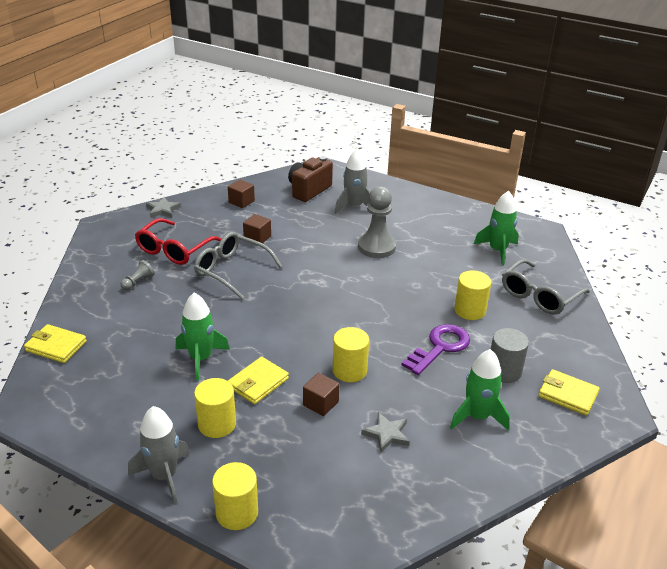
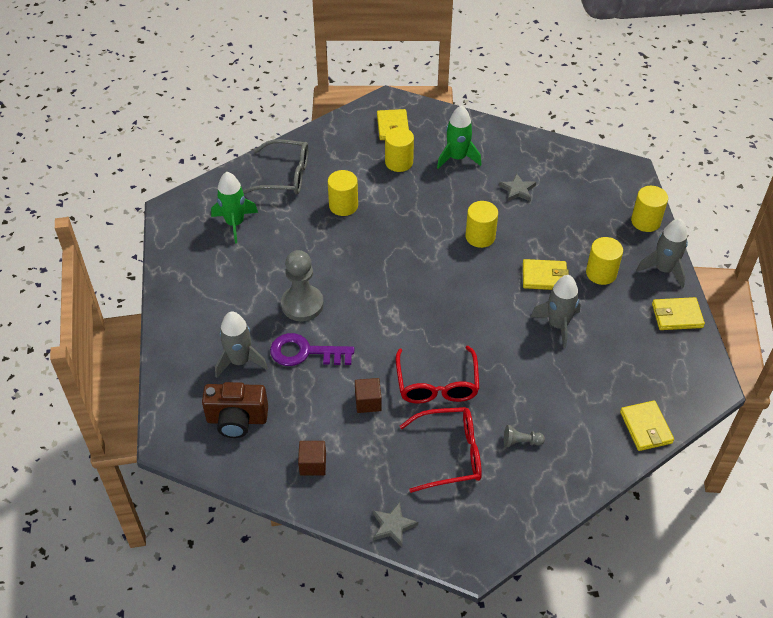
camera: 125 degrees left, 15 degrees up
green rocket [176,293,230,381] -> grey rocket [531,275,581,348]
grey glasses [194,232,283,299] -> red glasses [396,346,479,403]
brown cube [303,373,339,416] -> none
purple key [401,324,470,375] -> purple key moved to [270,333,354,366]
grey cylinder [491,328,529,383] -> yellow cylinder [385,127,414,172]
none -> yellow wallet [652,297,705,330]

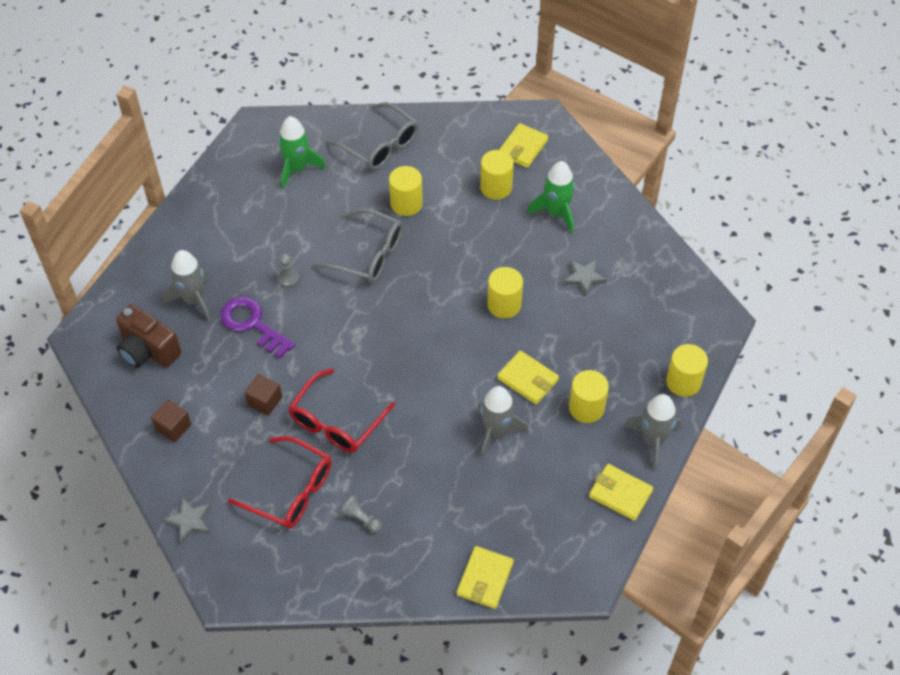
camera: 35 degrees right, 5 degrees up
grey pawn [281,250,324,321] -> grey pawn [278,254,299,287], size x0.47
none -> grey glasses [313,208,403,283]

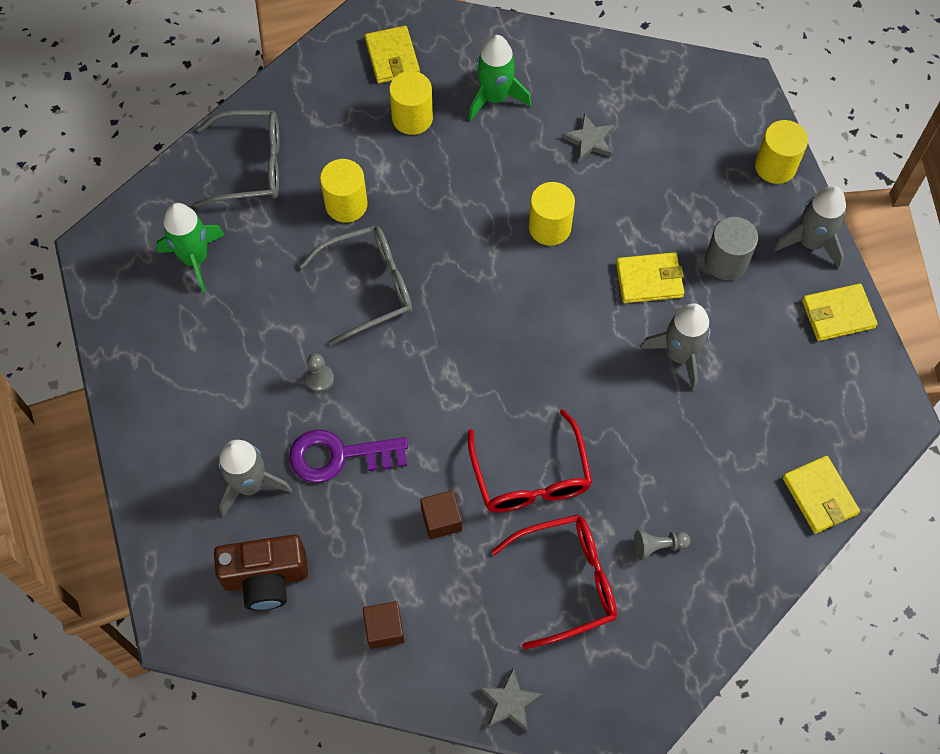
camera: 45 degrees left, 10 degrees up
yellow cylinder [569,370,609,423] -> grey cylinder [705,217,758,280]

